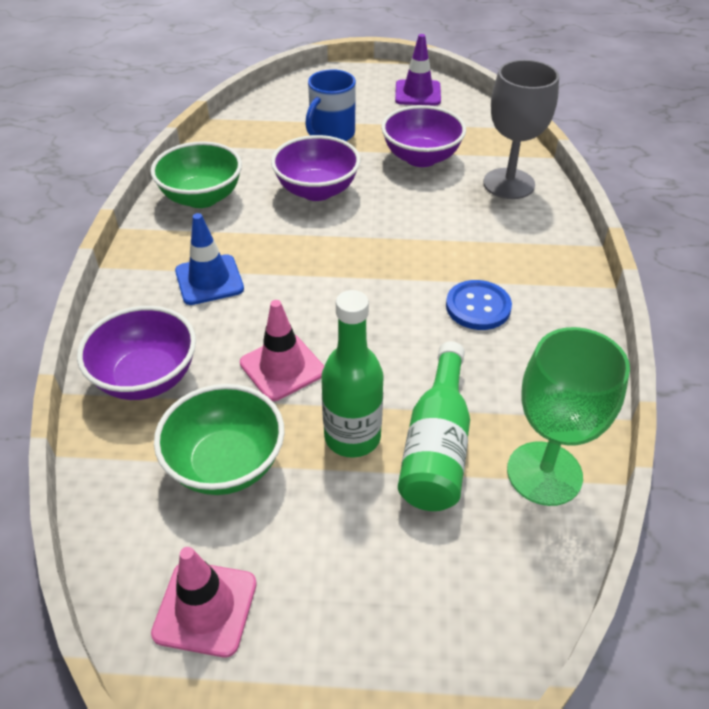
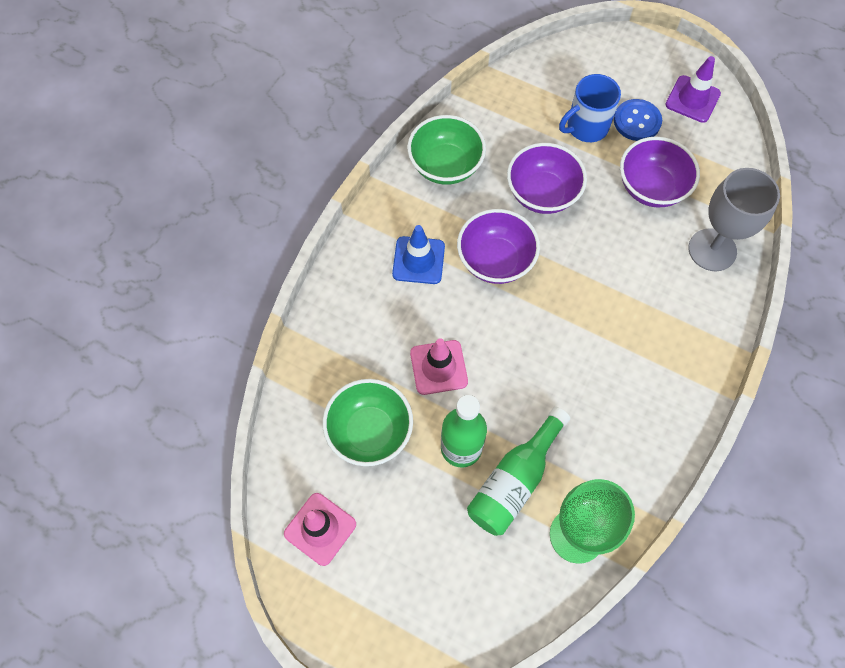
camera: 25 degrees right, 20 degrees up
purple bowl [77,306,196,400] -> purple bowl moved to [457,209,540,284]
blue button [446,280,512,330] -> blue button moved to [614,99,662,141]

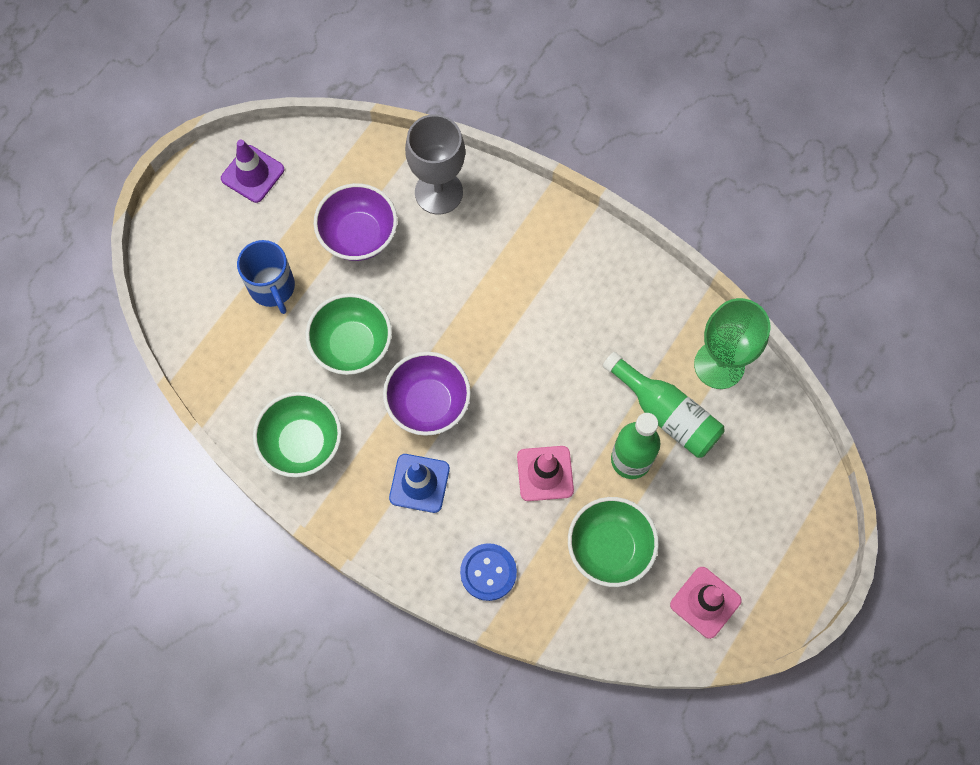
camera: 85 degrees left, 5 degrees up
purple bowl [507,143,587,214] -> green bowl [305,293,392,375]
blue button [614,99,662,141] -> blue button moved to [460,543,517,601]

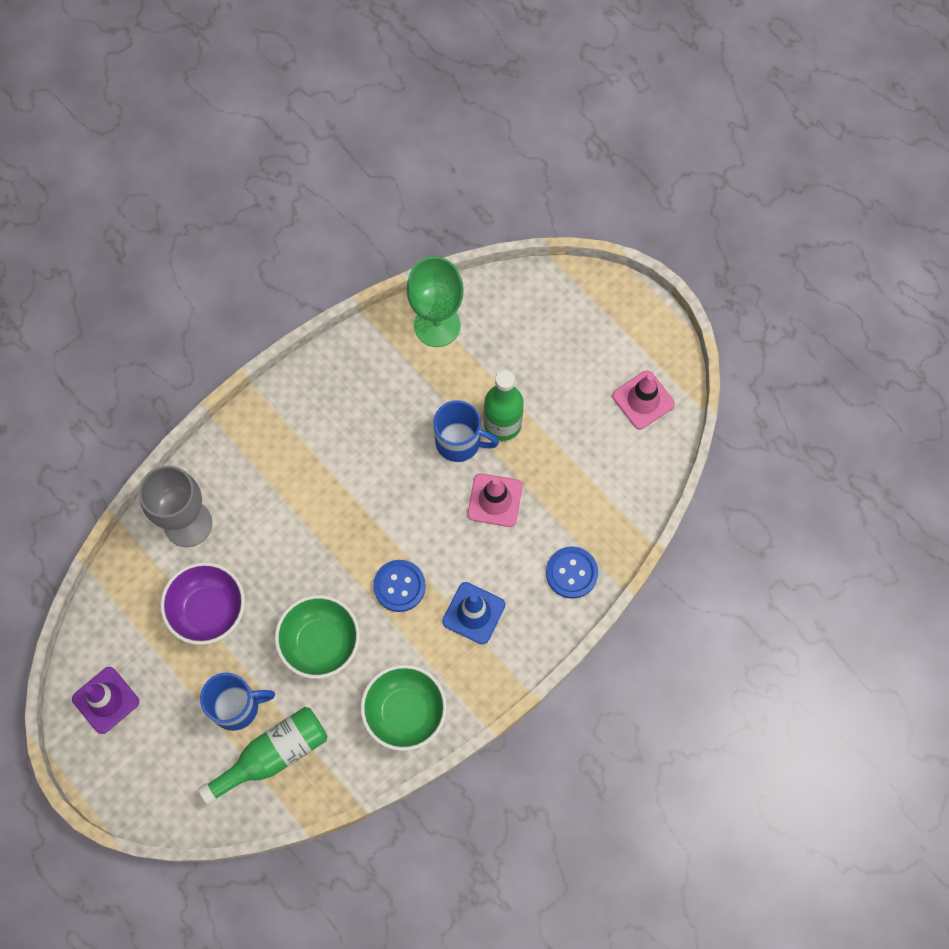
camera: 75 degrees left, 0 degrees up
purple bowl [383,352,471,436] -> blue button [373,560,426,612]
green bowl [568,497,659,587] -> none
green bottle [603,352,725,458] -> green bottle moved to [198,707,327,805]
none -> blue mug [433,400,499,462]

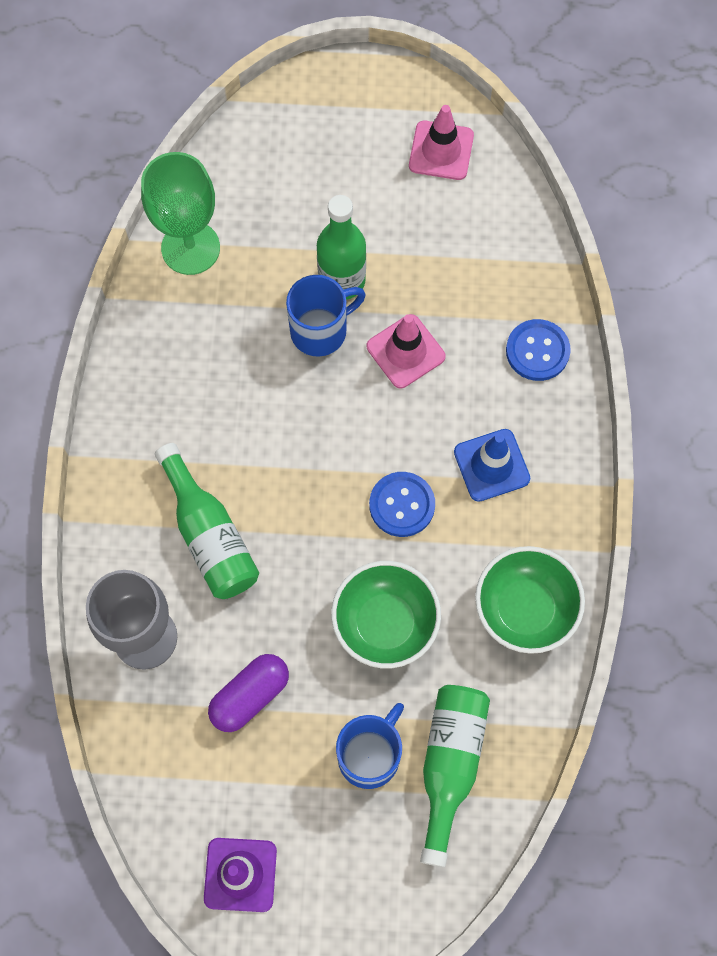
camera: 45 degrees left, 0 degrees up
purple bowl [160,562,245,645] -> purple capsule [208,654,289,732]
none -> green bottle [155,443,259,599]

